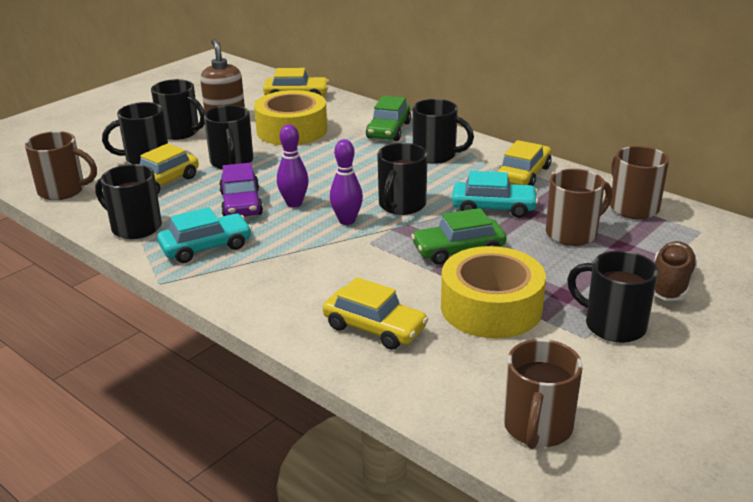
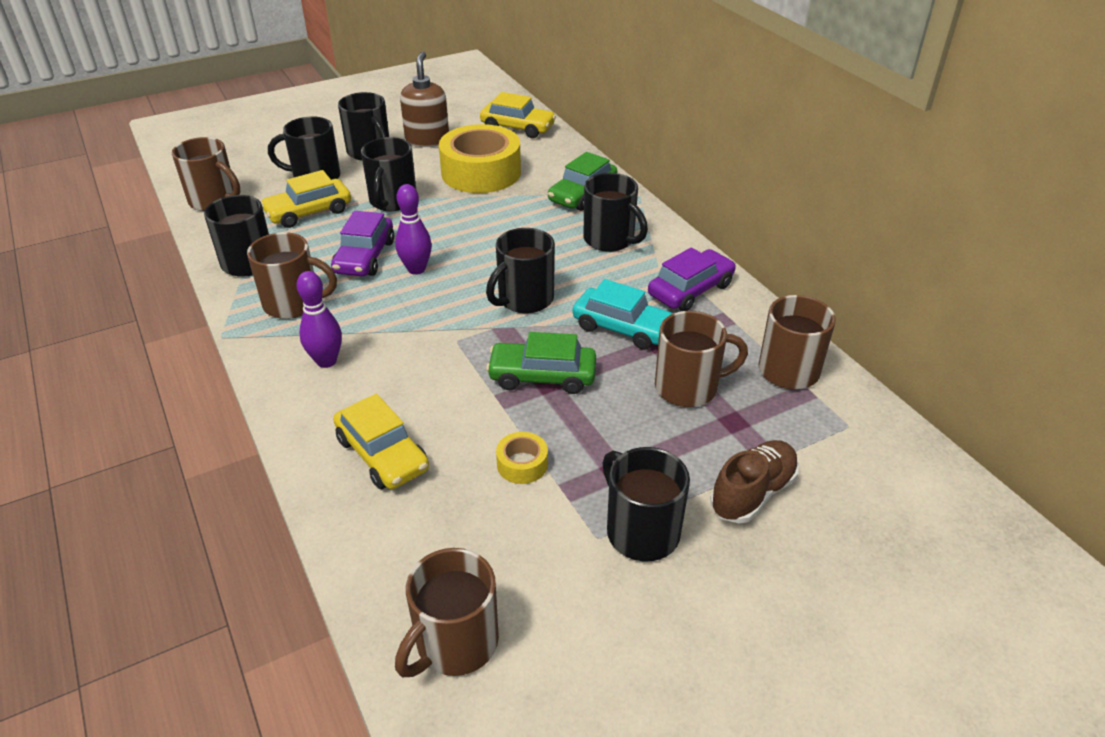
camera: 20 degrees right, 10 degrees up
turquoise car [157,207,252,263] -> brown mug [247,232,337,319]
purple bowling pin [330,139,363,225] -> purple bowling pin moved to [296,271,342,368]
yellow tape [441,246,546,338] -> yellow tape [496,432,548,484], size x0.43
yellow car [497,140,552,186] -> purple car [648,247,736,311]

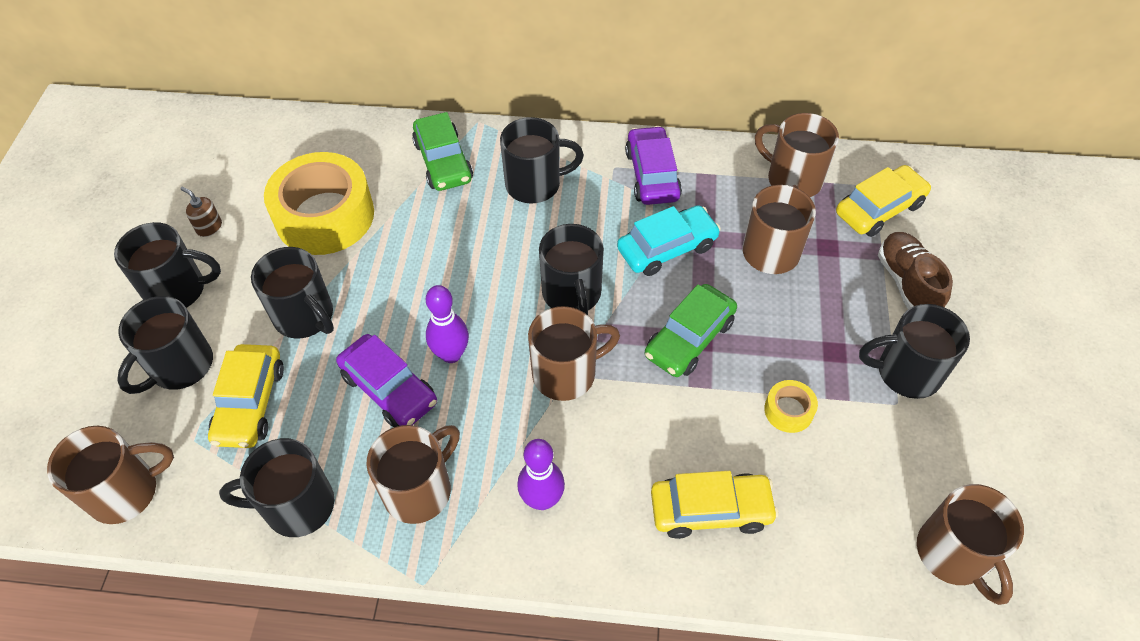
camera: 55 degrees left, 15 degrees up
brown soap dispenser [400,52,449,147] -> brown soap dispenser [180,187,222,237], size x0.48
yellow car [480,92,556,138] -> yellow car moved to [836,165,931,237]
none -> brown mug [528,306,620,401]

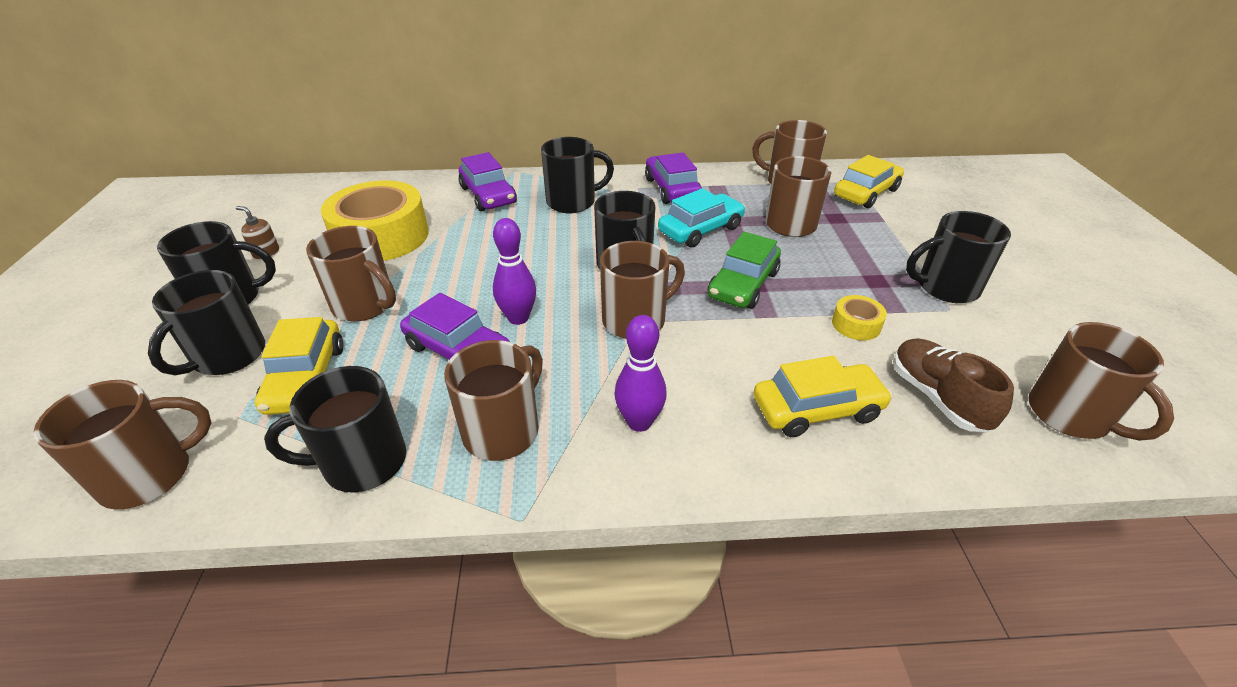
camera: 10 degrees left, 15 degrees down
black mug [251,247,334,339] -> brown mug [306,226,396,321]
green car [412,112,473,191] -> purple car [459,152,517,211]
brown shoe [878,232,953,309] -> brown shoe moved to [893,338,1014,432]

